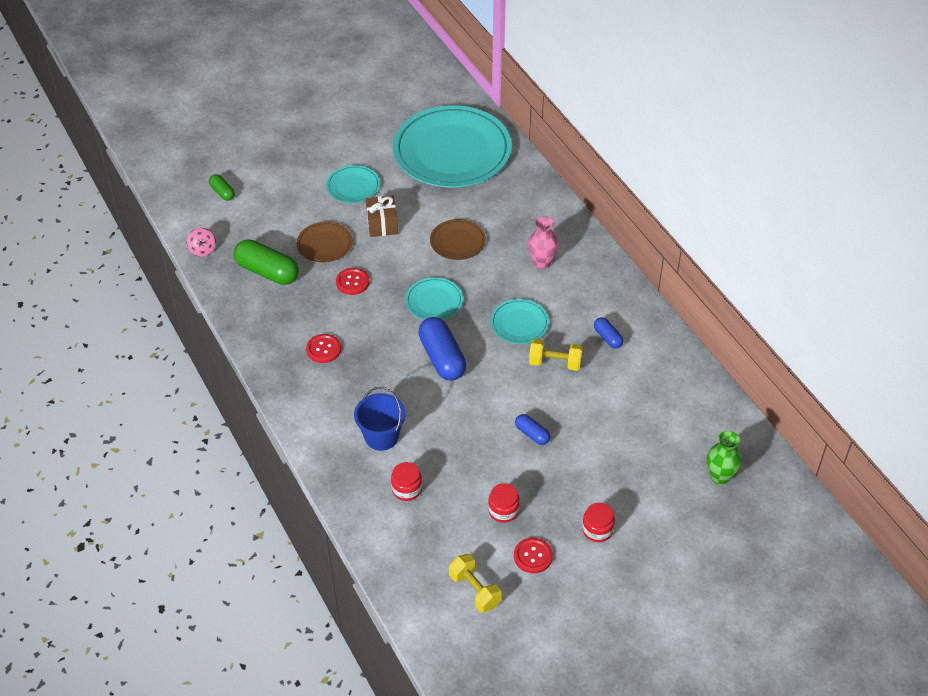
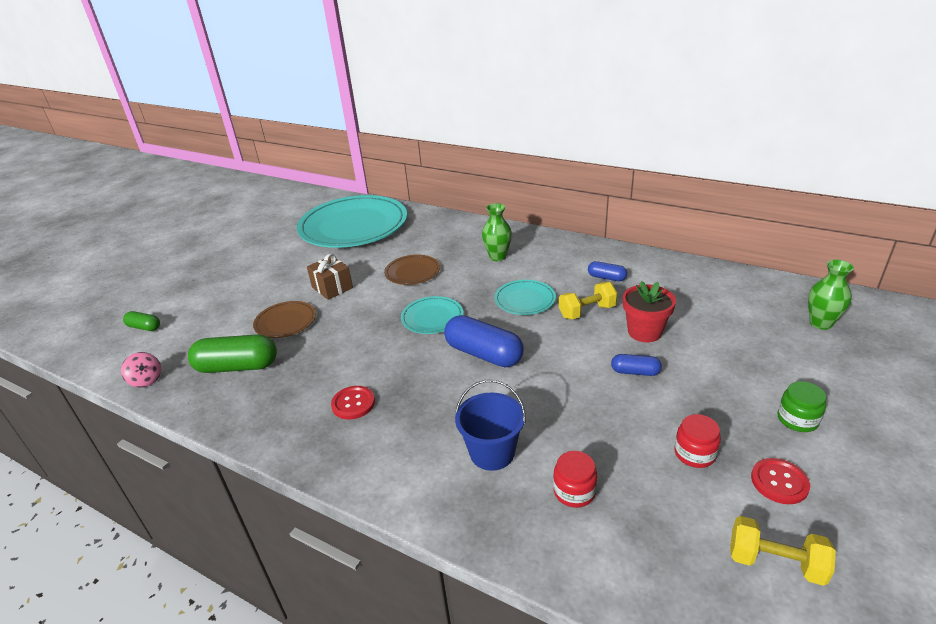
camera: 30 degrees left, 15 degrees down
turquoise plate [326,165,380,203] -> none
red button [336,268,370,295] -> none
pink vase [528,216,559,269] -> green vase [482,203,512,261]
red jar [582,503,615,542] -> green jar [777,381,826,432]
none -> red flower pot [623,281,676,342]

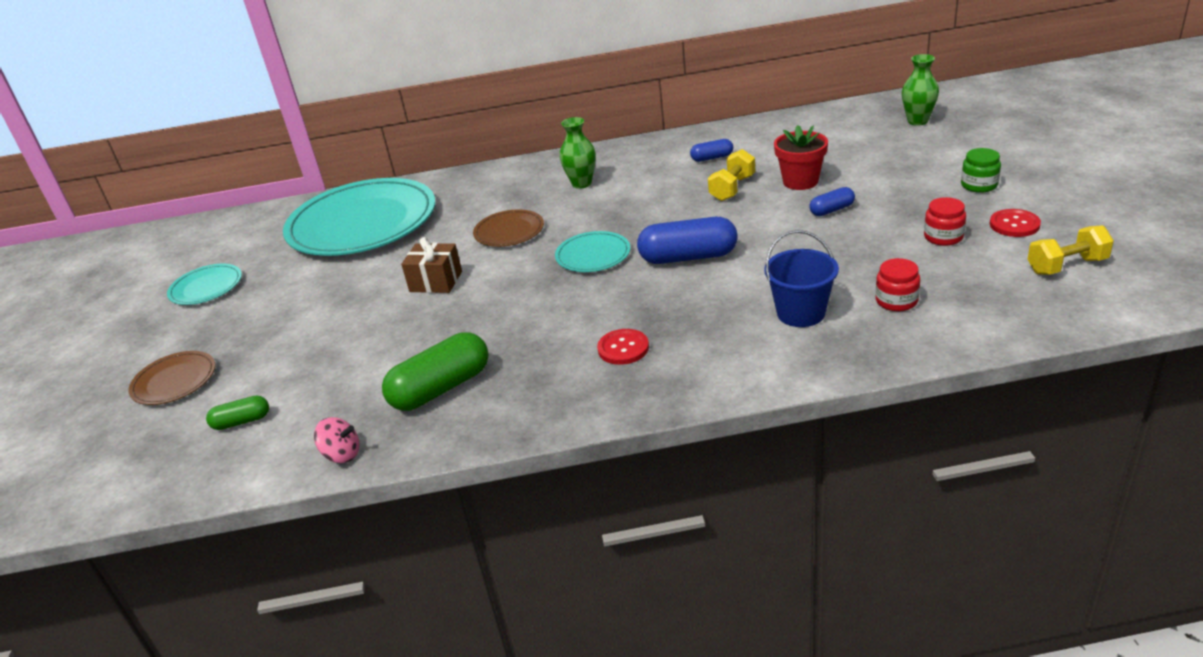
camera: 35 degrees left, 0 degrees up
brown plate [253,301,316,338] -> brown plate moved to [128,351,216,405]
turquoise plate [494,280,556,315] -> turquoise plate moved to [167,264,242,305]

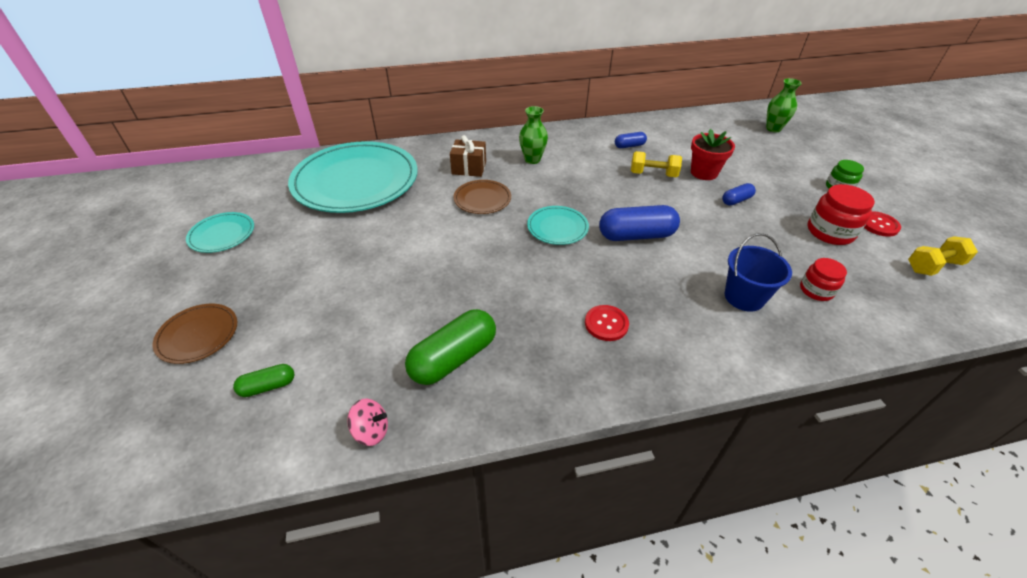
camera: 10 degrees left, 10 degrees up
brown gift [401,237,462,293] -> brown gift moved to [450,135,486,177]
yellow dumbbell [708,149,755,201] -> yellow dumbbell turned 75 degrees clockwise [631,151,682,177]
red jar [924,197,966,246] -> red jar [808,184,875,245], size x1.57

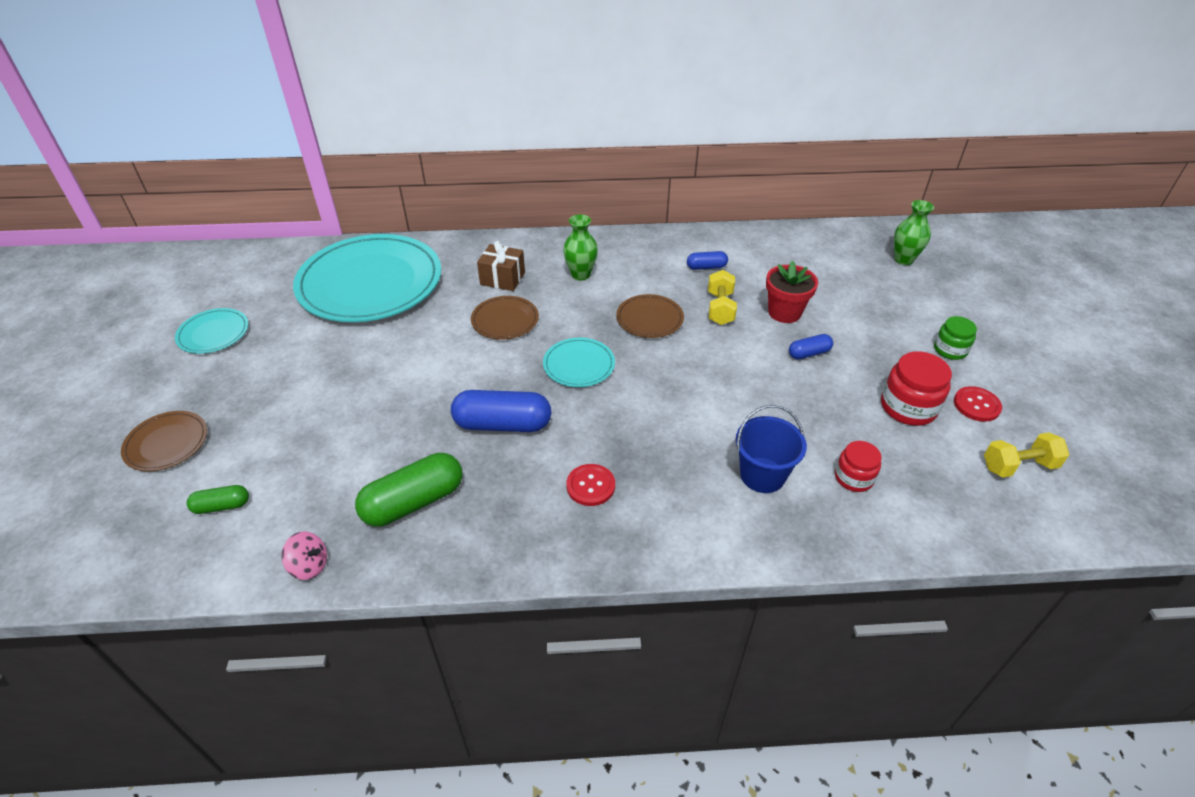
camera: 10 degrees right, 0 degrees up
blue capsule [599,205,680,241] -> blue capsule moved to [451,390,551,432]
yellow dumbbell [631,151,682,177] -> yellow dumbbell turned 75 degrees clockwise [708,270,737,325]
none -> brown plate [616,294,684,338]

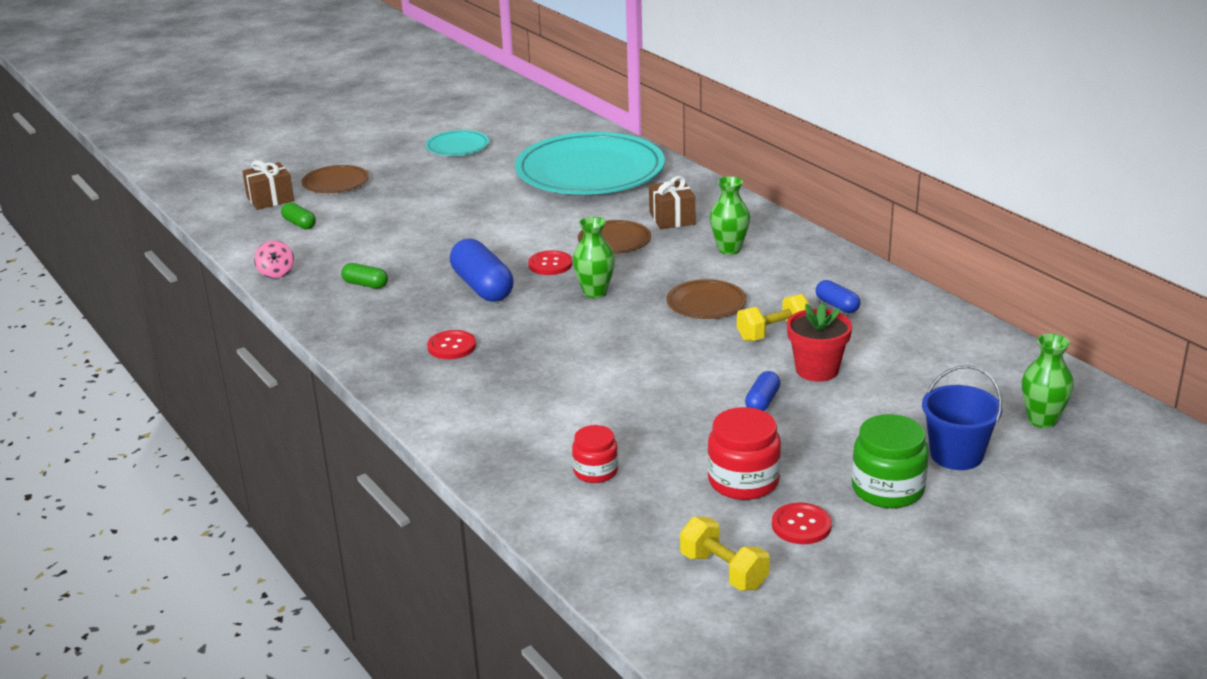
camera: 60 degrees right, 15 degrees down
green capsule [355,453,462,527] -> green capsule [341,263,388,289], size x0.52
turquoise plate [543,338,615,387] -> green vase [573,217,615,298]
blue bucket [736,405,807,493] -> blue bucket moved to [922,365,1002,470]
blue capsule [789,334,833,359] -> blue capsule turned 75 degrees clockwise [745,371,780,411]
green jar [934,316,977,360] -> green jar [852,414,929,508], size x1.57
none -> brown gift [242,160,294,210]
none -> red button [528,250,572,275]

